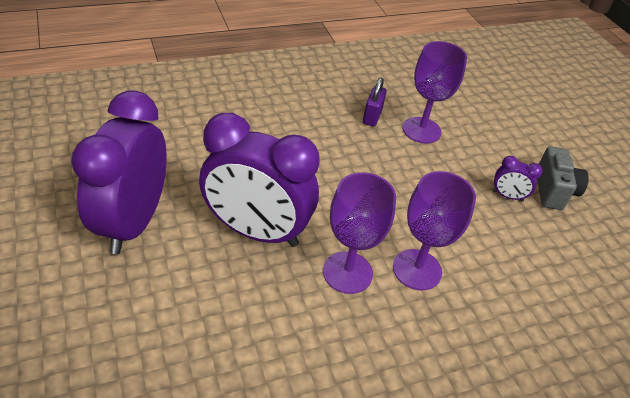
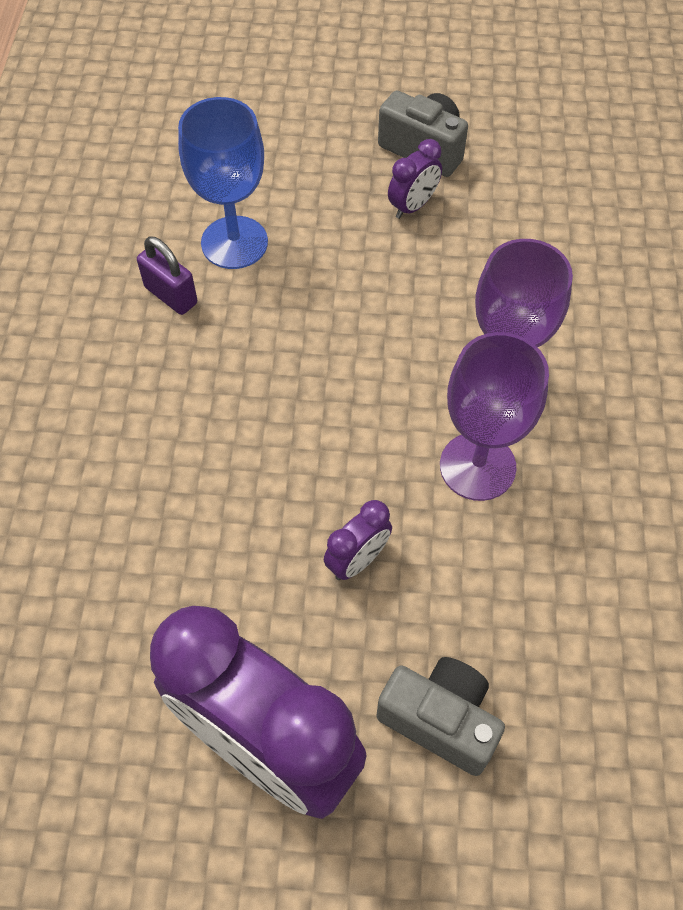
camera: 60 degrees left, 15 degrees up
purple clock [199,113,320,247] -> purple clock [324,500,392,580], size x0.40
purple goblet [403,41,467,143] -> blue goblet [178,97,268,269]
none -> grey camera [376,657,505,776]

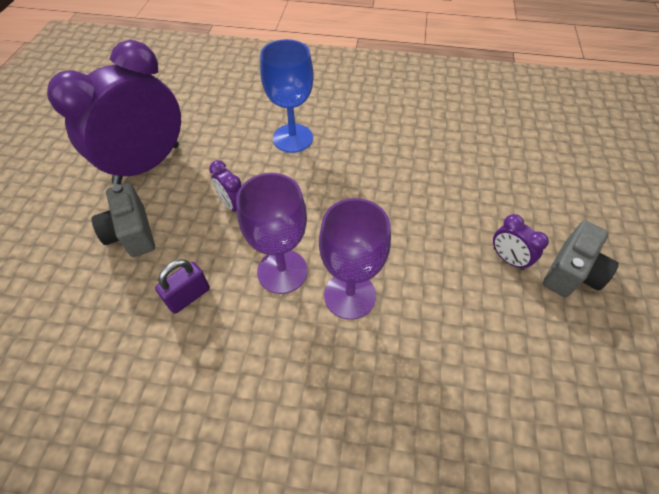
camera: 95 degrees right, 5 degrees down
purple padlock [137,237,197,315] -> purple padlock moved to [155,259,210,314]
blue goblet [178,97,268,269] -> blue goblet moved to [260,39,314,153]
grey camera [376,657,505,776] -> grey camera turned 120 degrees clockwise [92,183,155,257]

